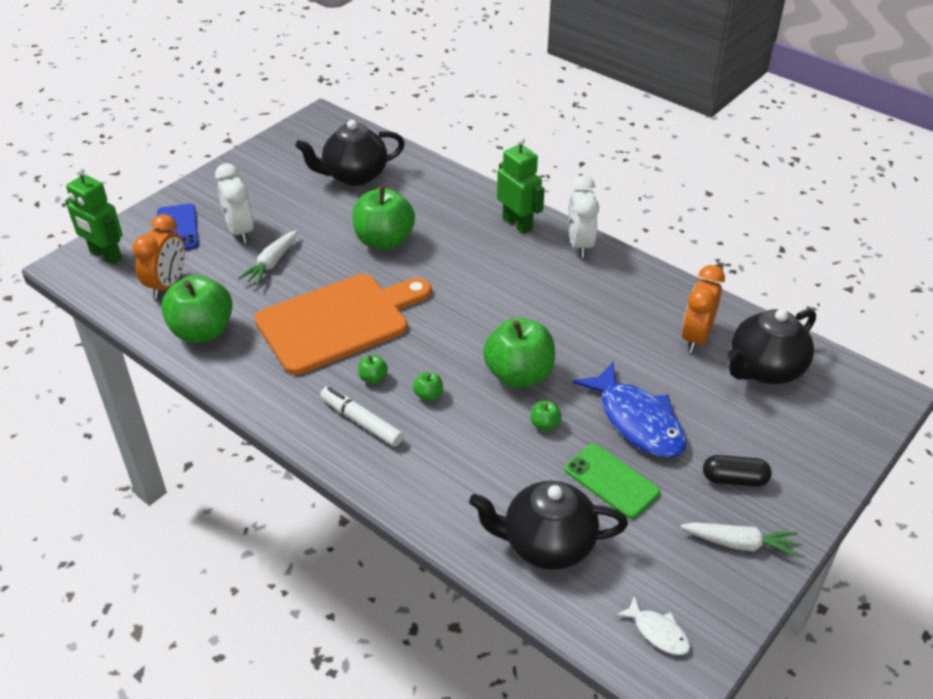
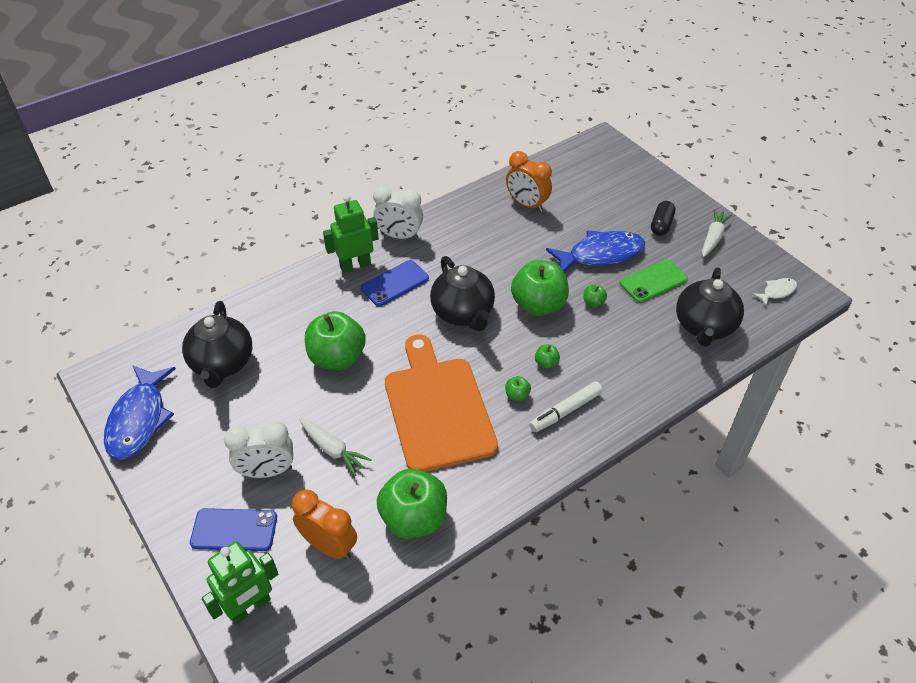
camera: 75 degrees left, 5 degrees up
black teapot [728,309,816,384] -> black teapot moved to [430,256,495,331]
none -> blue fish [104,365,176,460]
none -> blue phone [361,260,429,306]

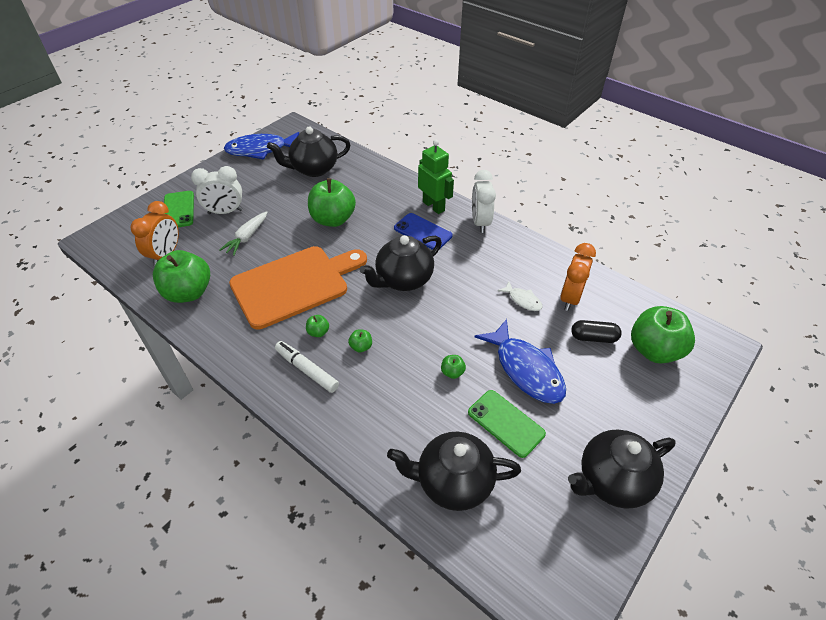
camera: 75 degrees right, 0 degrees up
blue phone [190,508,277,551] -> green phone [164,191,194,227]
green robot [202,541,278,624] -> none
white clock [224,421,293,478] -> white clock turned 75 degrees counterclockwise [191,166,243,214]
green apple [511,260,569,316] -> green apple moved to [631,306,695,364]
black capsule [651,201,675,236] -> black capsule moved to [571,320,622,343]
white carrot [702,209,733,257] -> black teapot [568,430,676,509]
white fish [752,278,797,306] -> white fish moved to [498,282,542,311]

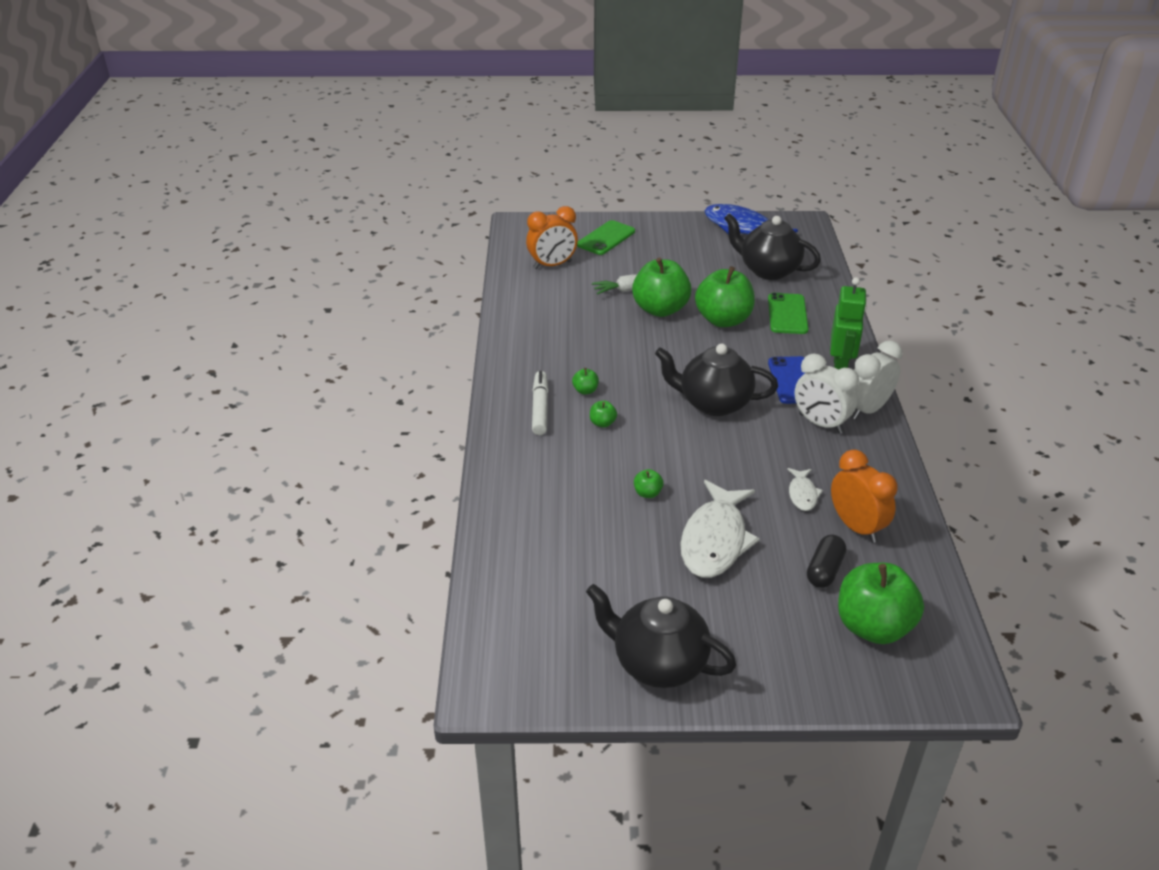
camera: 50 degrees right, 10 degrees down
green apple [153,250,210,303] -> green apple moved to [632,258,692,317]
white clock [191,166,243,214] -> white clock moved to [794,354,859,434]
orange cutting board [229,246,367,330] -> none
black teapot [387,432,521,511] -> none
green phone [468,390,546,458] -> green phone moved to [768,293,808,334]
blue fish [475,319,566,404] -> white fish [680,480,760,578]
orange clock [560,243,596,311] -> orange clock turned 75 degrees clockwise [831,449,898,543]
black capsule [571,320,622,343] -> black capsule turned 60 degrees clockwise [807,535,846,588]

